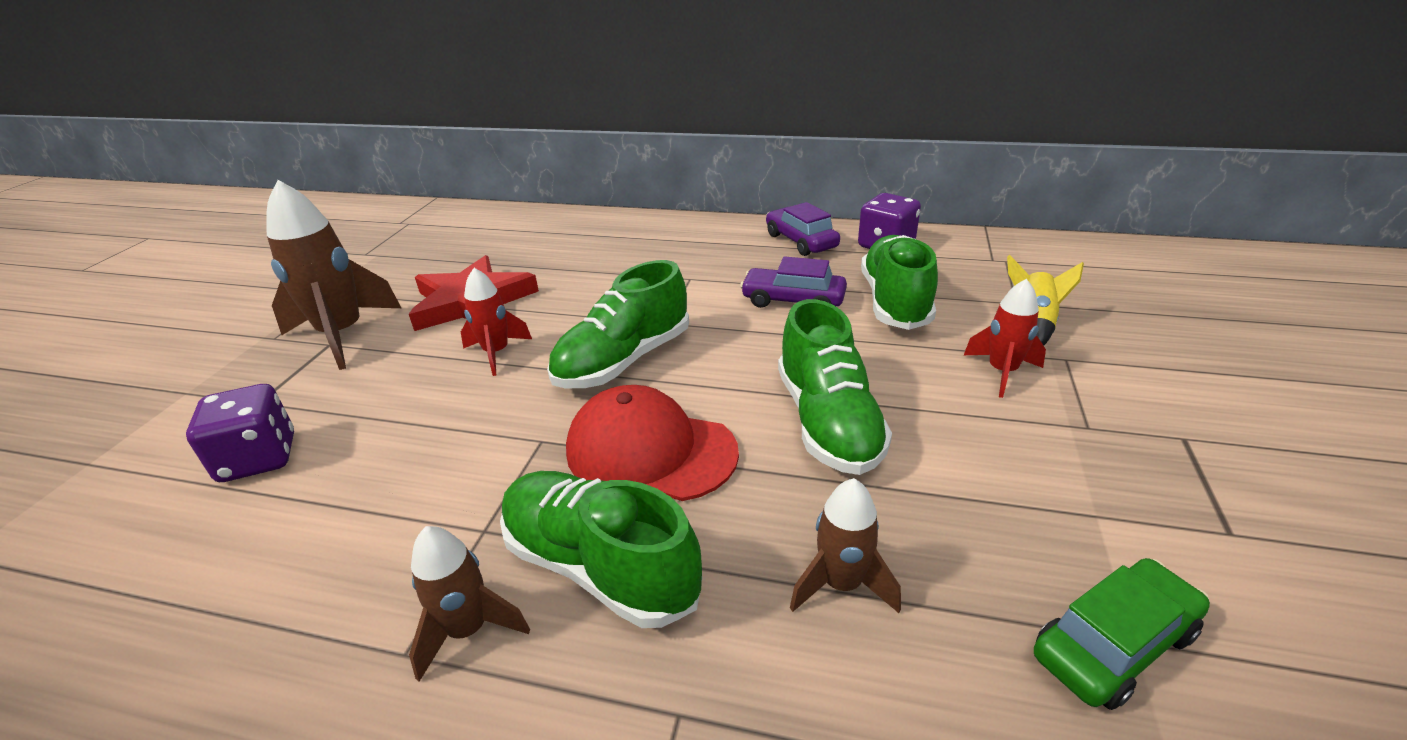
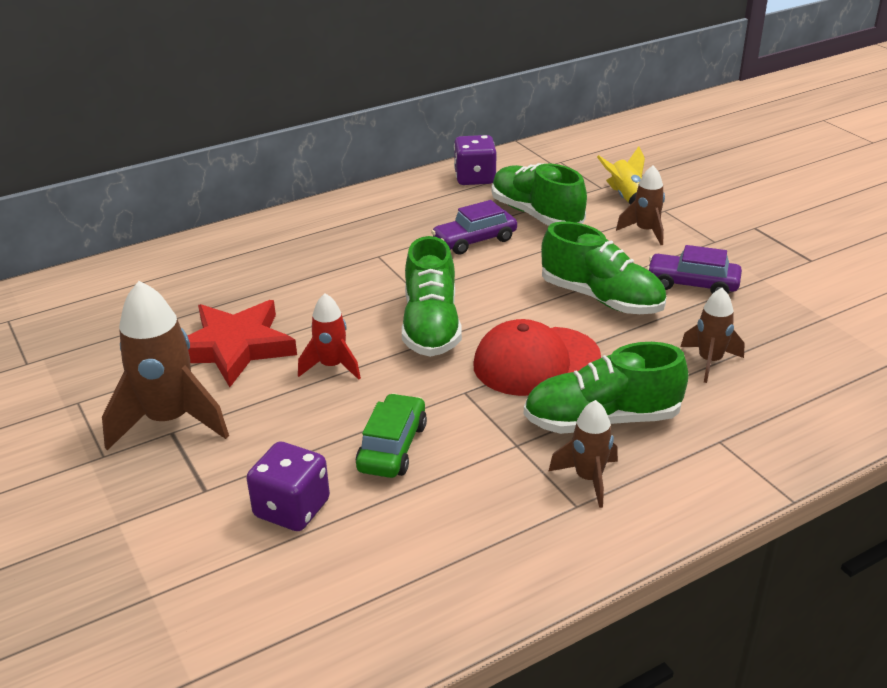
camera: 45 degrees left, 0 degrees up
purple car [766,202,840,256] -> purple car moved to [647,245,742,294]
red rocket [964,279,1046,398] -> brown rocket [616,166,665,245]
green car [1034,558,1210,710] -> green car moved to [356,393,427,478]

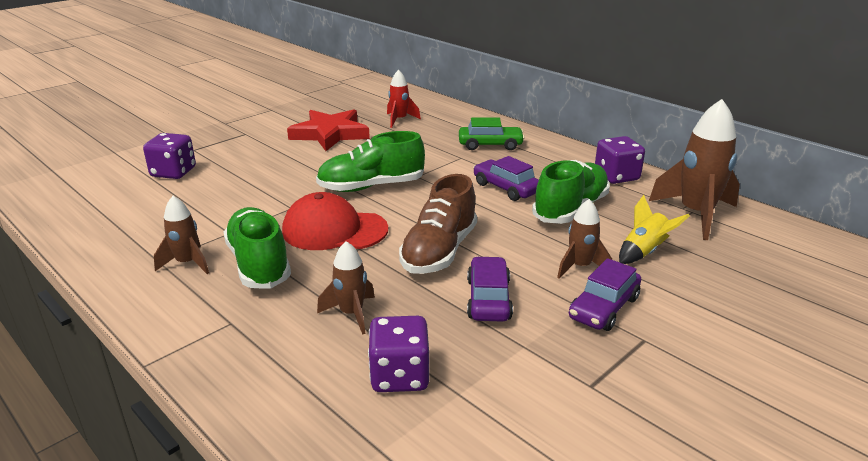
camera: 75 degrees right, 5 degrees down
brown rocket [102,281,229,450] -> brown rocket moved to [649,99,740,240]
red rocket [298,293,361,380] -> red rocket moved to [387,70,421,128]
green car [356,393,427,478] -> green car moved to [459,118,525,150]
red cap [473,319,601,396] -> red cap turned 45 degrees counterclockwise [282,192,388,250]
green shoe [541,222,667,314] -> brown shoe [399,174,477,274]
none -> purple dice [368,316,429,392]
none -> purple car [569,258,641,331]

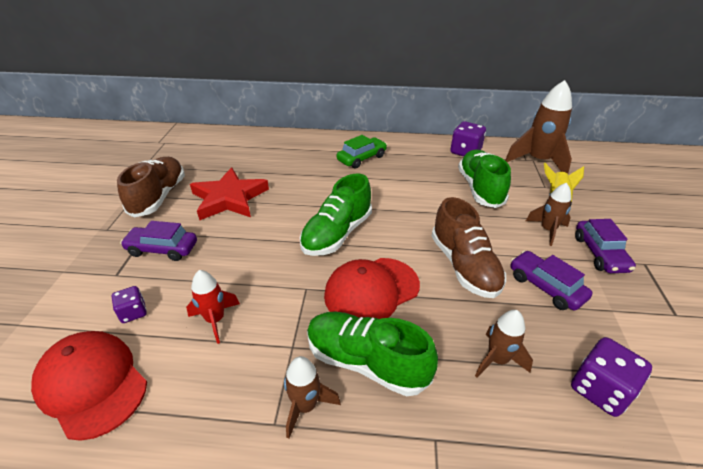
camera: 40 degrees left, 10 degrees up
purple dice [143,133,196,179] -> purple dice [112,286,147,323], size x0.60
red rocket [387,70,421,128] -> red rocket moved to [186,270,240,344]
purple car [473,156,539,201] -> purple car moved to [120,221,197,261]
none -> red cap [31,331,147,441]
none -> brown shoe [117,157,185,217]

